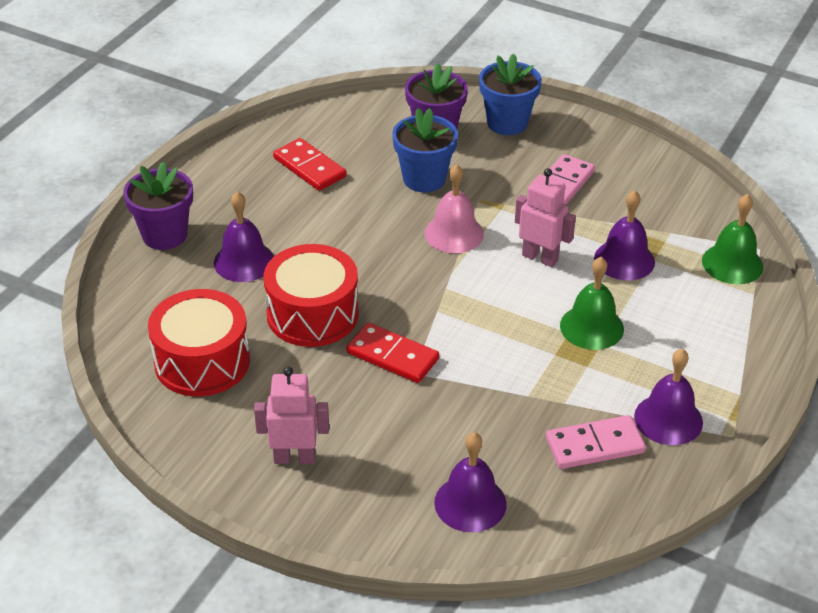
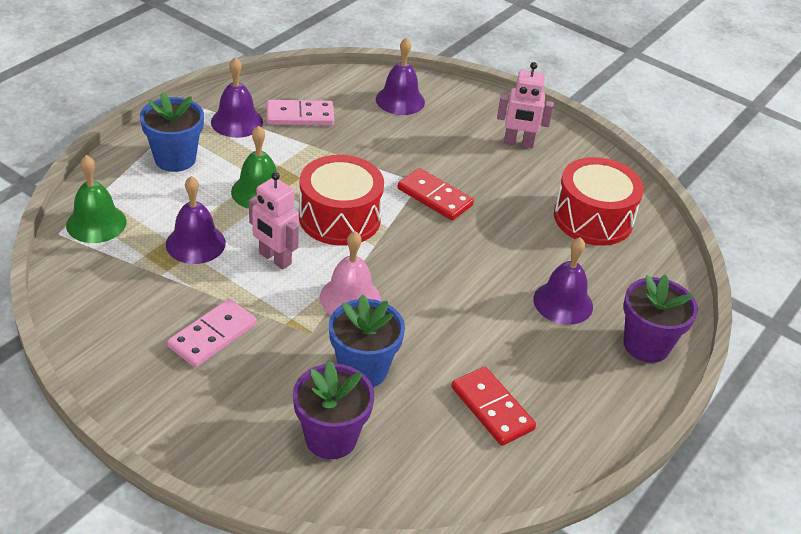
camera: 175 degrees left, 0 degrees up
red drum [263,244,359,347] -> red drum moved to [299,155,384,246]
blue flower pot [479,53,542,135] -> blue flower pot moved to [140,92,204,172]

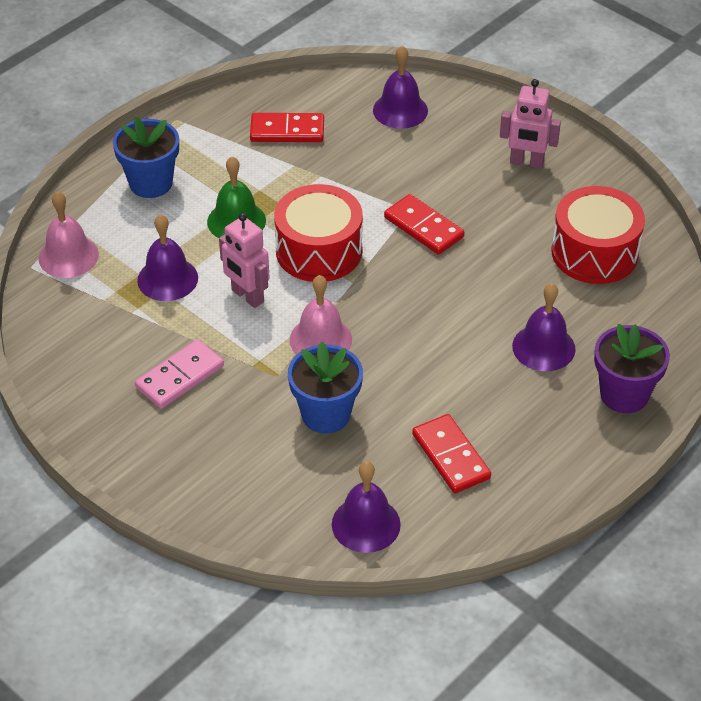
camera: 10 degrees right, 5 degrees up
green bell [66,155,126,243] -> pink bell [39,191,99,278]
purple bell [211,57,263,138] -> purple bell moved to [332,461,401,553]
pink domino [267,100,334,126] -> red domino [250,113,324,142]
purple flower pot [293,361,375,459] -> none

